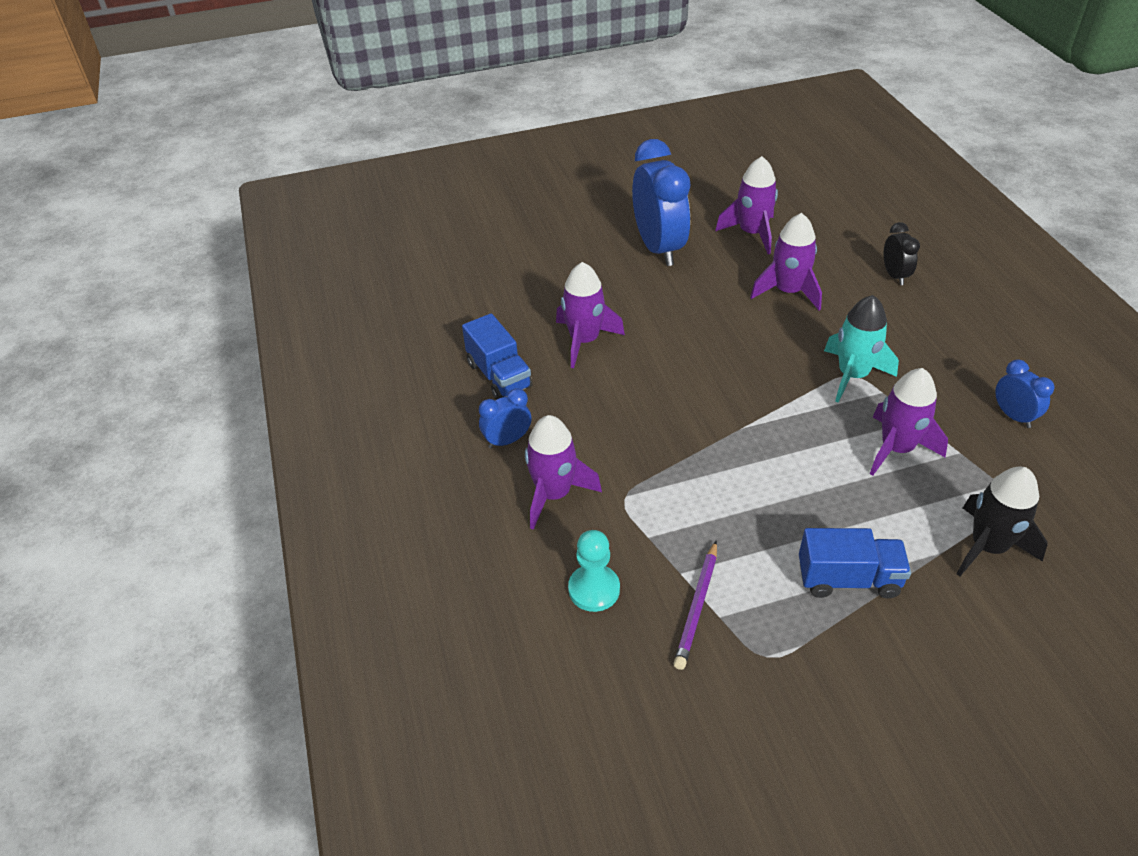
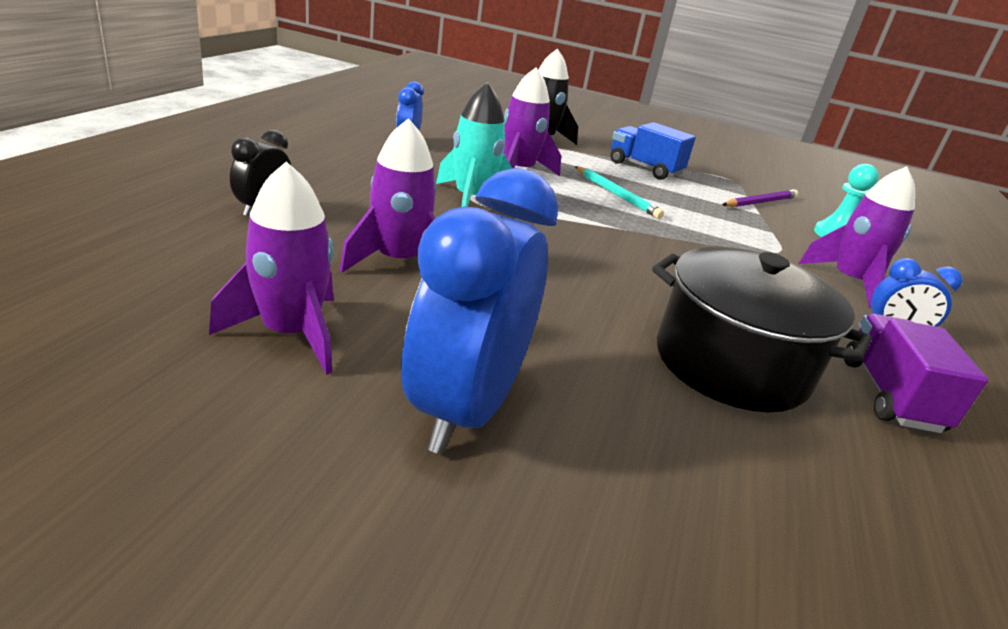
camera: 150 degrees left, 15 degrees down
blue truck [462,313,533,400] -> purple truck [844,314,988,433]
purple rocket [556,262,625,368] -> black pot [652,247,872,412]
none -> turquoise pencil [575,166,664,219]

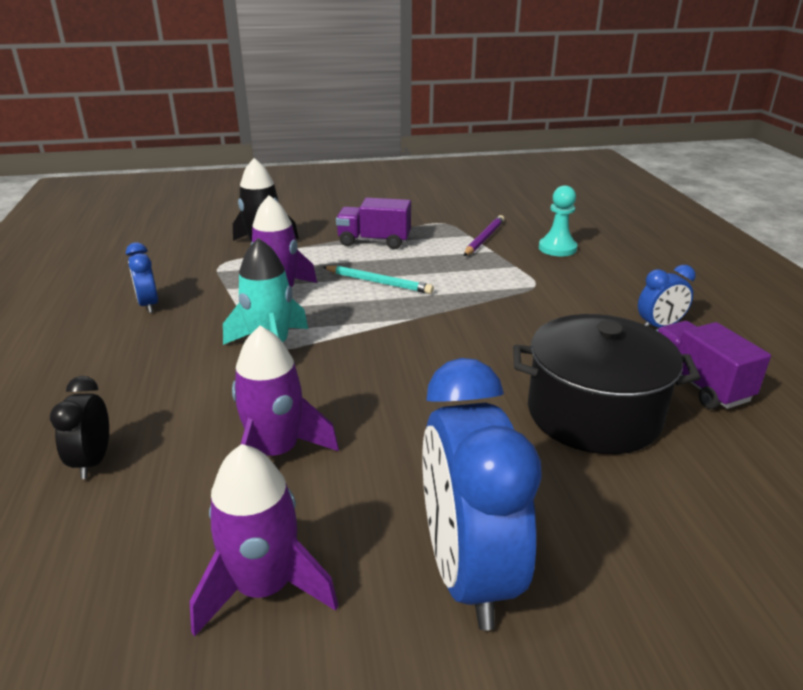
camera: 25 degrees left, 0 degrees up
blue truck [610,122,696,180] -> purple truck [336,198,411,249]
purple rocket [798,166,915,308] -> none

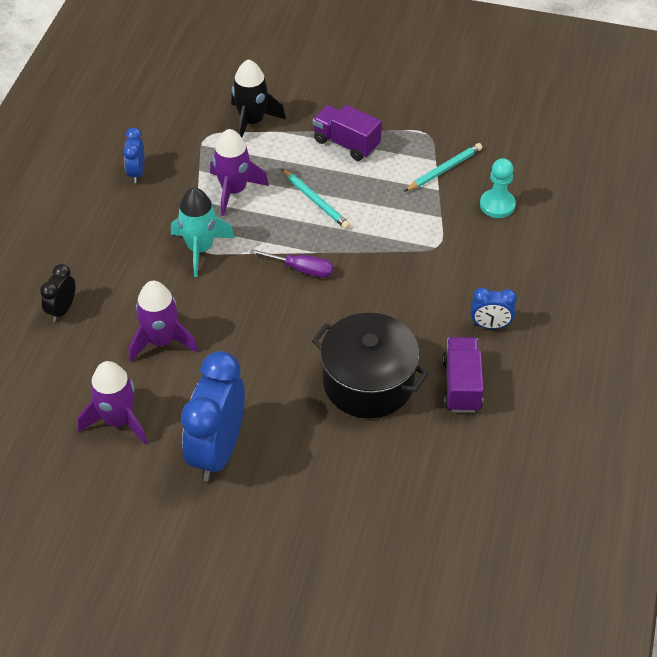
camera: 25 degrees right, 20 degrees up
purple pencil [464,215,504,256] -> turquoise pencil [404,143,482,192]
none -> purple screwdriver [250,249,333,278]

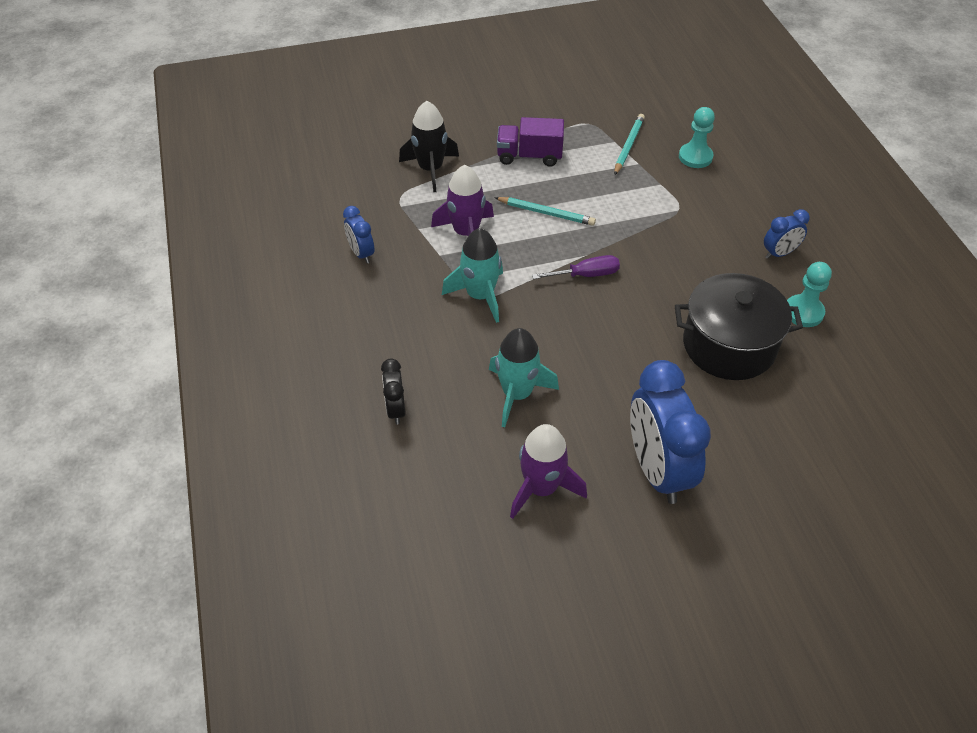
camera: 30 degrees left, 0 degrees up
purple rocket [129,281,198,362] -> turquoise rocket [489,328,559,427]
purple truck [442,337,484,413] -> turquoise pawn [787,262,832,327]

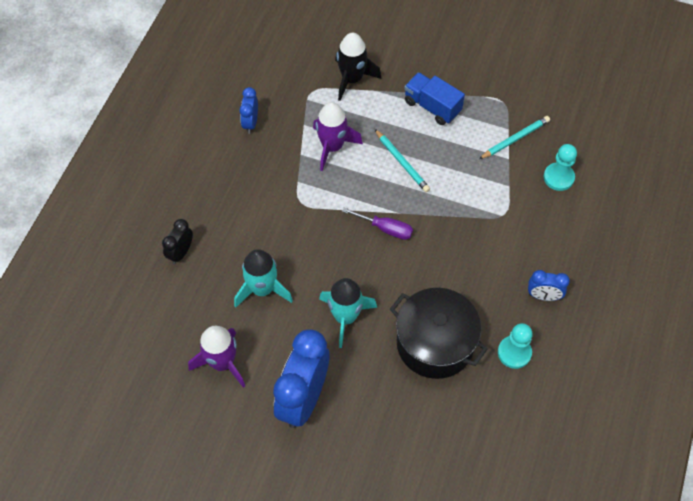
camera: 35 degrees right, 10 degrees up
turquoise rocket [442,228,503,323] -> turquoise rocket moved to [319,278,377,348]
purple truck [497,117,564,167] -> blue truck [404,72,465,125]

